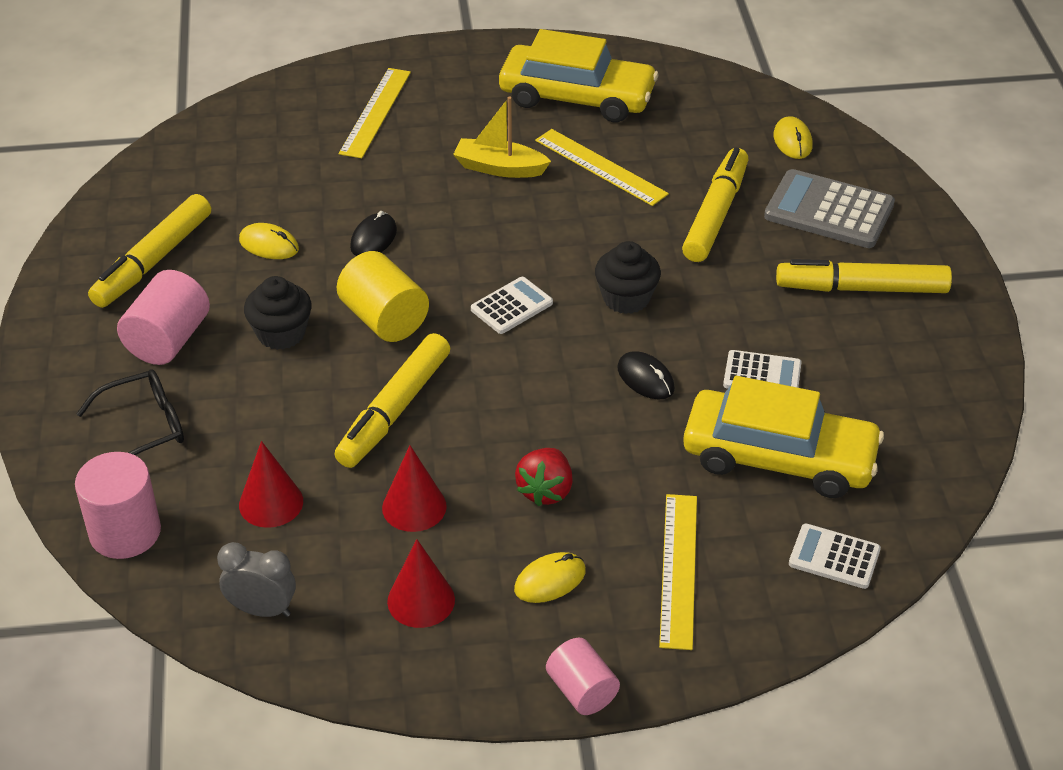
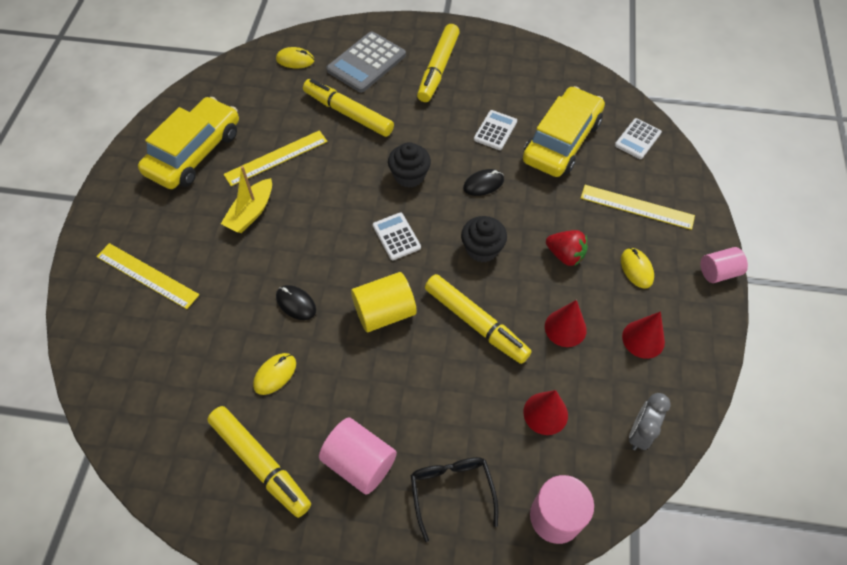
camera: 75 degrees left, 15 degrees up
black cupcake [244,276,312,350] -> black cupcake moved to [461,216,507,262]

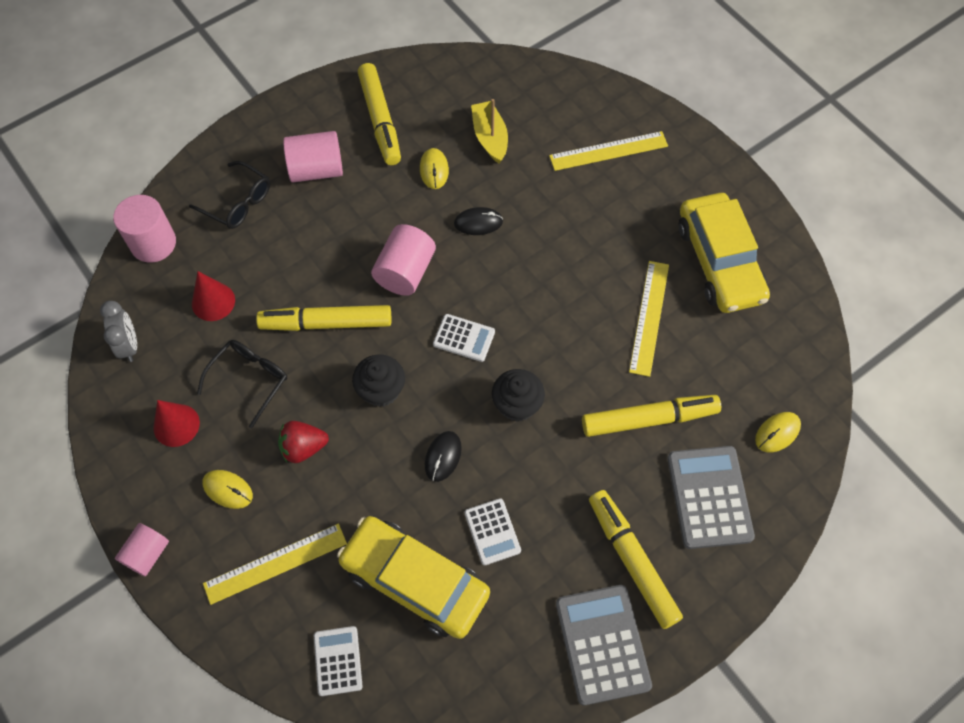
camera: 135 degrees right, 5 degrees up
yellow marker [207,406,311,518] -> yellow marker turned 105 degrees counterclockwise [358,63,401,165]
yellow boat [221,166,272,233] -> yellow boat moved to [471,99,508,163]
yellow cylinder [351,272,417,332] -> pink cylinder [371,224,436,296]
yellow car [523,86,605,177] -> yellow car turned 135 degrees clockwise [337,516,490,639]
red cone [545,300,587,347] -> black glasses [197,340,287,428]
none -> grey calculator [556,585,652,705]

